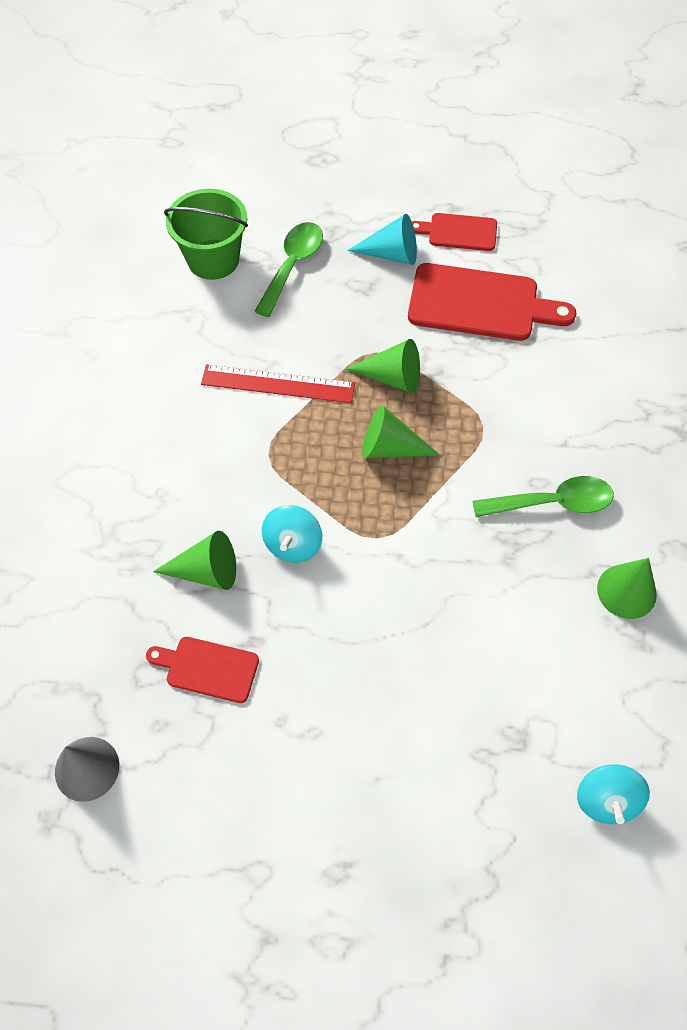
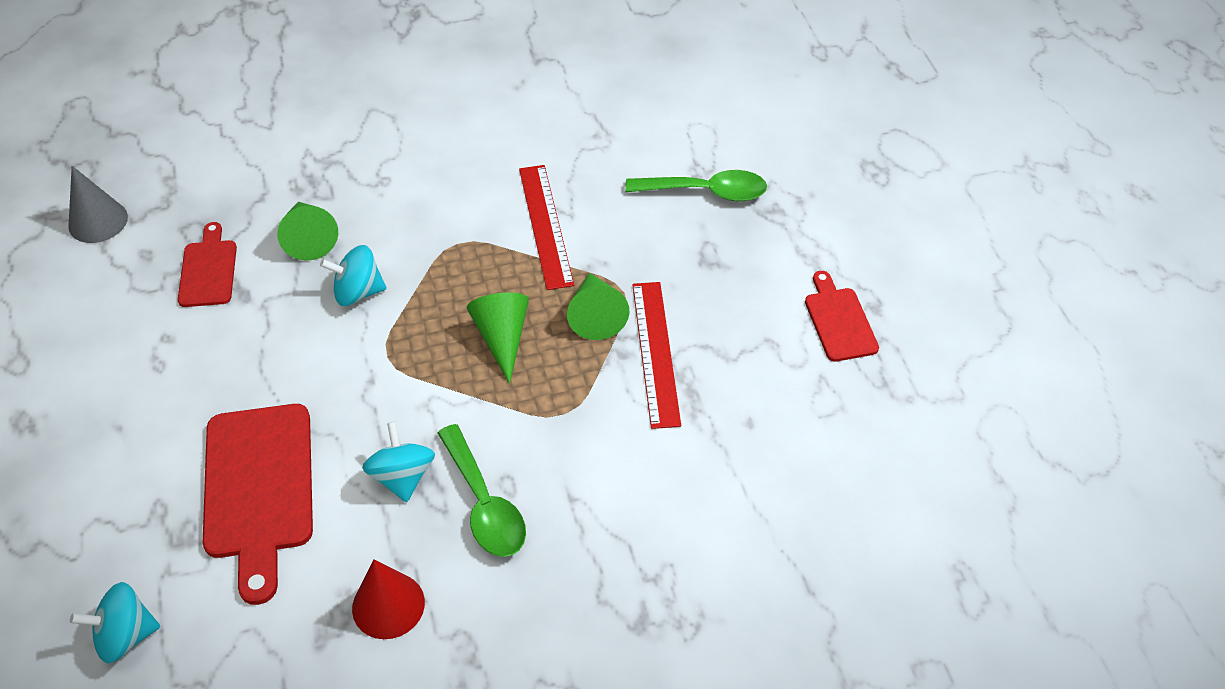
camera: 70 degrees right, 10 degrees down
green bucket [164,189,248,280] -> none
turquoise cone [347,214,417,265] -> none
red cutting board [408,263,577,341] -> red cutting board moved to [203,404,313,605]
green cone [597,558,657,619] -> red cone [352,559,425,639]
none -> turquoise spinning top [362,422,435,502]
none -> red ruler [632,282,681,429]

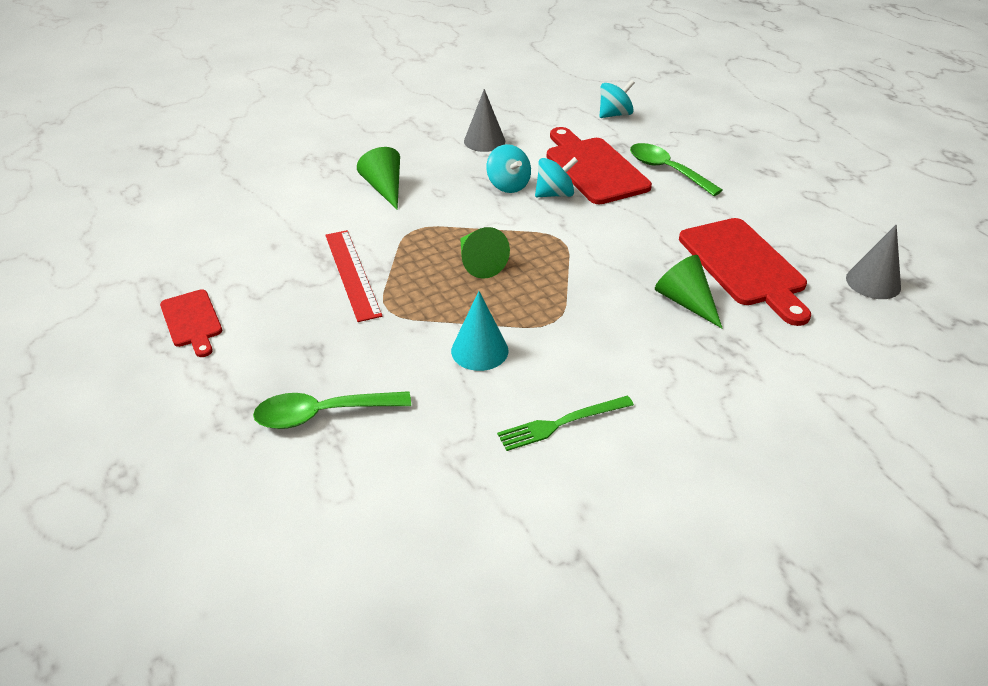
camera: 165 degrees right, 10 degrees down
red cutting board [178,222,237,307] -> red cutting board [679,218,811,326], size x1.79
turquoise spinning top [320,245,386,306] -> turquoise spinning top moved to [535,157,578,197]
red cone [352,559,425,639] -> grey cone [464,89,505,152]
green spoon [438,424,526,557] -> green spoon moved to [630,143,722,196]
red ruler [519,165,574,290] -> turquoise cone [451,291,508,371]
green cone [567,273,629,340] -> green cone moved to [357,147,400,210]
none -> green fork [497,396,634,451]

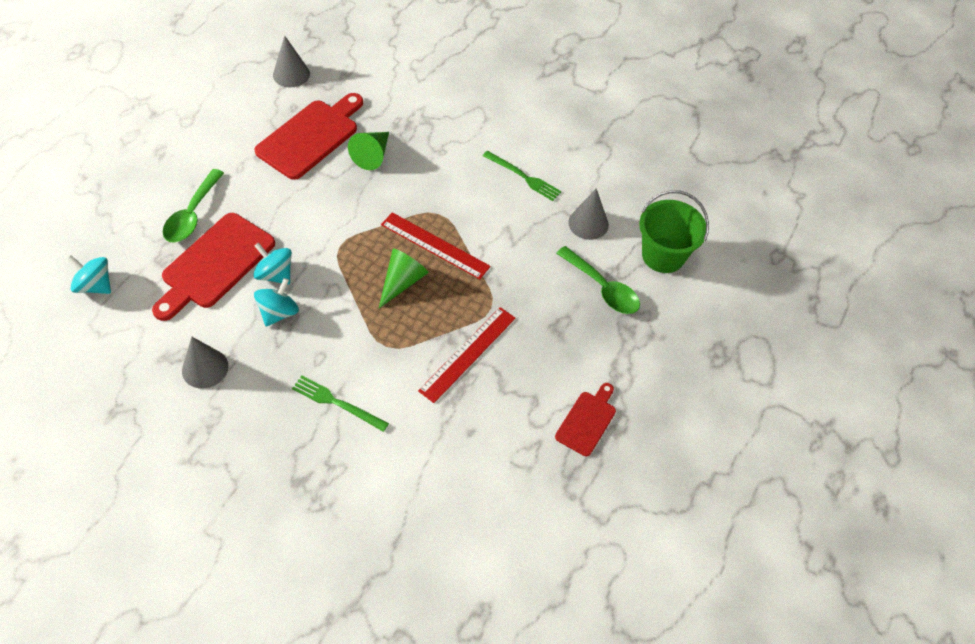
camera: 125 degrees left, 15 degrees up
green cone [357,147,400,210] -> green fork [292,376,389,432]
turquoise cone [451,291,508,371] -> none
none -> red ruler [381,212,491,279]
none -> grey cone [568,188,609,240]
none -> green bucket [639,190,709,273]

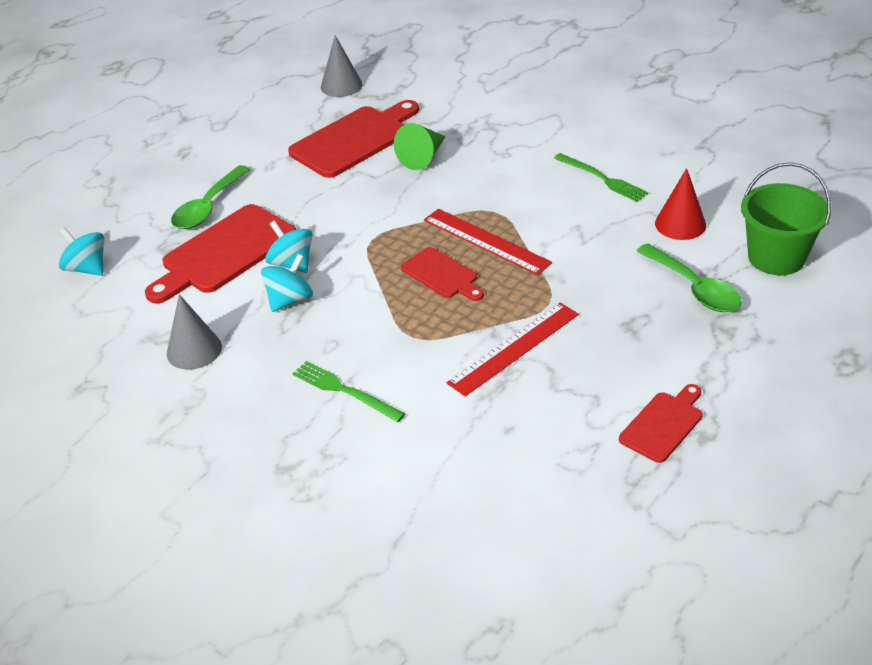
camera: 15 degrees right, 15 degrees down
green cone [379,249,429,308] -> red cutting board [401,247,484,301]
grey cone [568,188,609,240] -> red cone [655,168,706,240]

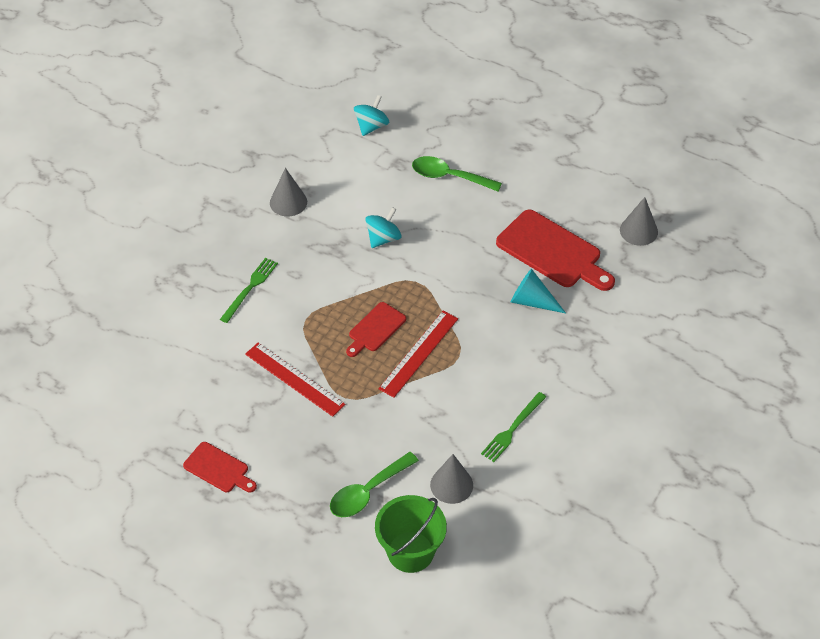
camera: 80 degrees right, 10 degrees up
red cutting board [145,204,296,303] -> none
turquoise spinning top [261,254,313,312] -> none
green cone [394,123,445,170] -> turquoise cone [511,269,566,313]
red cone [655,168,706,240] -> grey cone [430,454,473,504]

